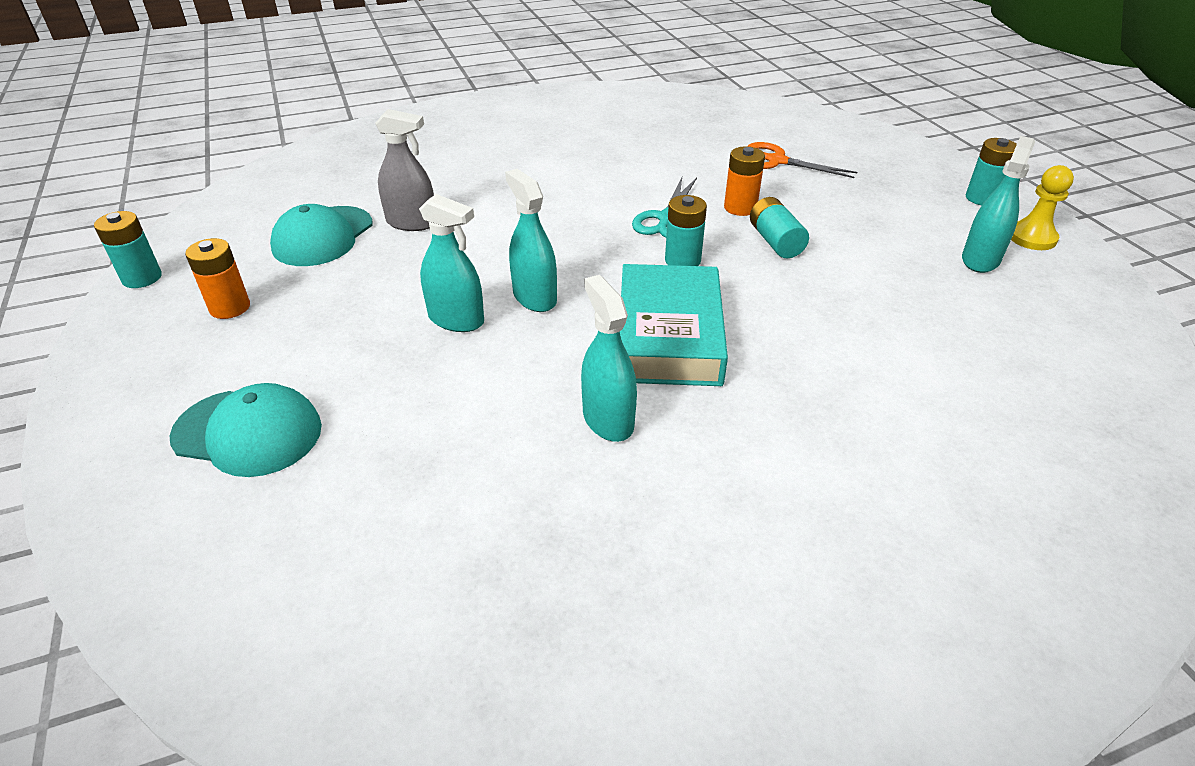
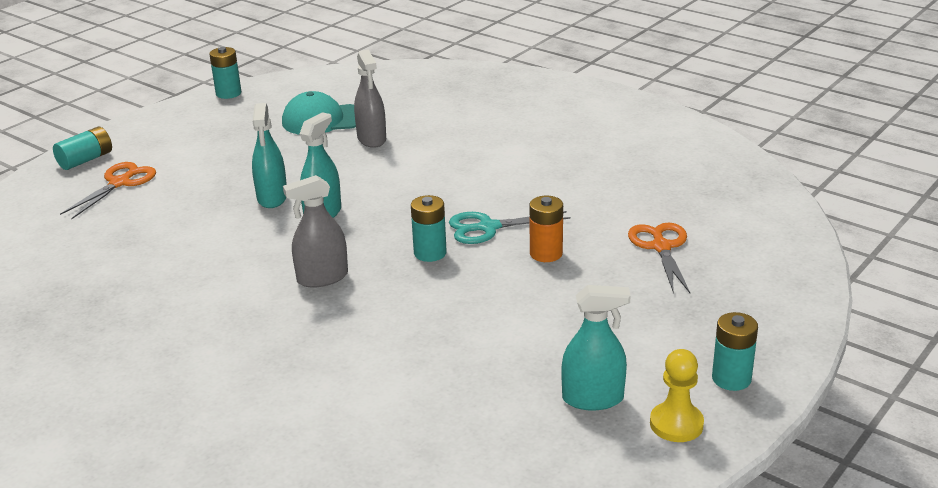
camera: 60 degrees right, 10 degrees down
turquoise cap [170,383,322,477] -> orange scissors [60,162,156,219]
orange battery [185,238,250,319] -> none
turquoise spray bottle [581,275,637,442] -> none
turquoise book [620,264,728,386] -> grey spray bottle [283,175,348,288]
turquoise battery [750,197,809,258] -> turquoise battery moved to [53,127,112,170]

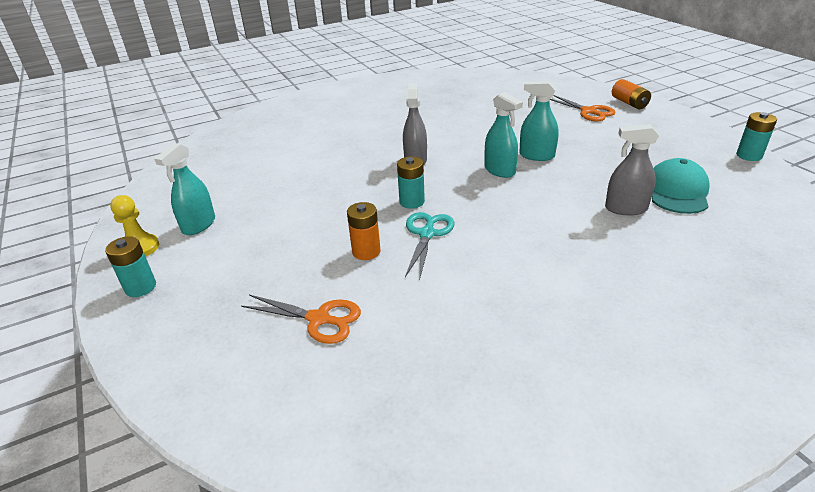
camera: 115 degrees right, 5 degrees up
turquoise battery [53,127,112,170] -> orange battery [612,79,651,109]

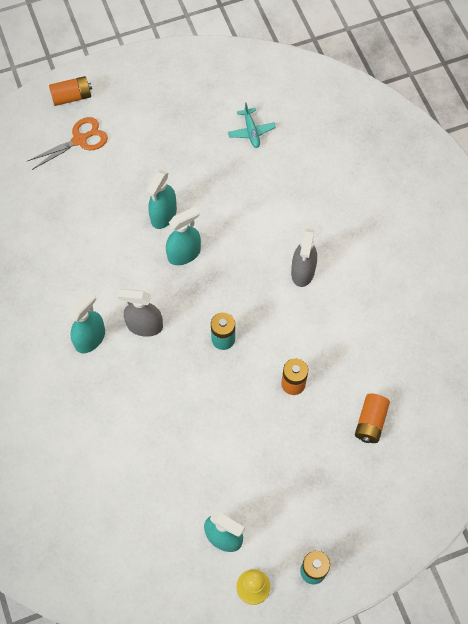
camera: 85 degrees left, 30 degrees up
orange scissors [241,295,361,344] -> orange battery [355,394,390,443]
turquoise scissors [405,212,454,277] -> none
grey spray bottle [605,124,659,215] -> grey spray bottle moved to [291,229,317,287]
turquoise cap [652,158,710,214] -> turquoise plane [228,102,276,148]
turquoise battery [736,112,777,161] -> none
none -> turquoise spray bottle [69,292,105,353]

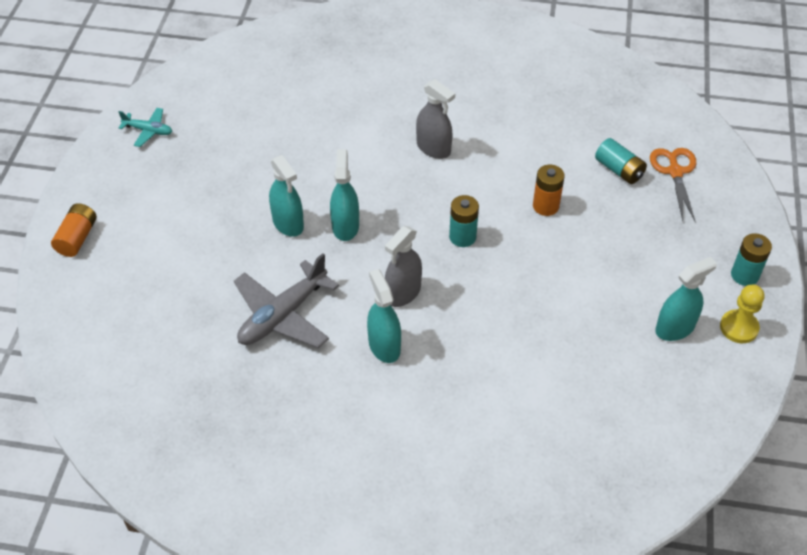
camera: 60 degrees left, 15 degrees down
orange scissors [28,117,108,170] -> orange scissors moved to [650,148,696,222]
turquoise plane [228,102,276,148] -> turquoise plane moved to [119,108,172,147]
orange battery [355,394,390,443] -> turquoise battery [595,138,647,184]
none -> grey plane [234,253,339,348]

